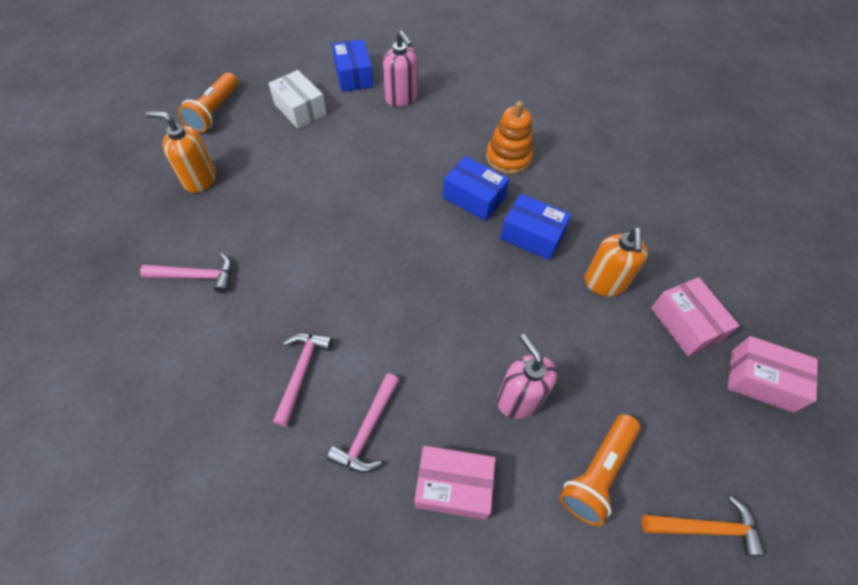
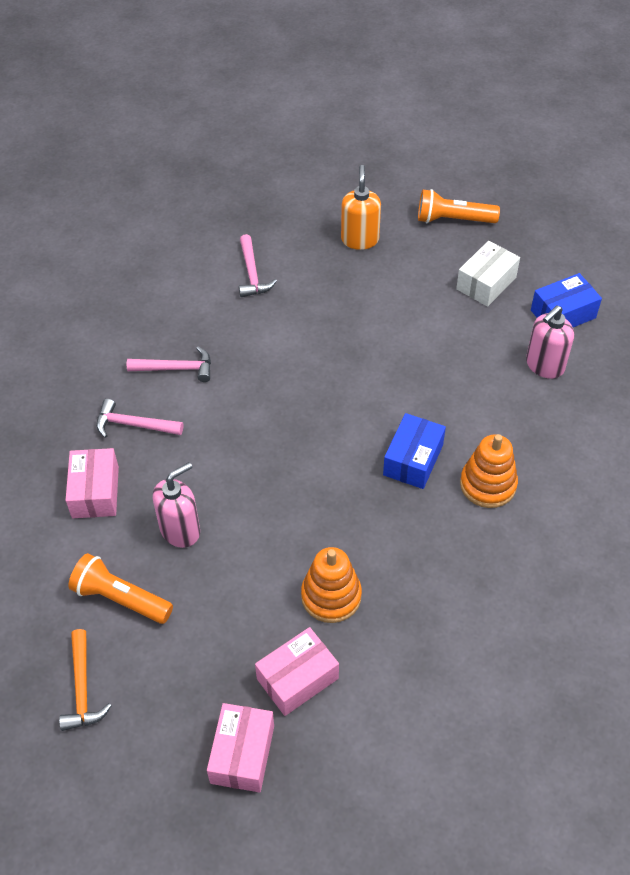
camera: 80 degrees right, 5 degrees down
blue box [500,194,571,260] -> none
orange soap dispenser [585,227,648,296] -> orange stacking toy [301,547,362,623]

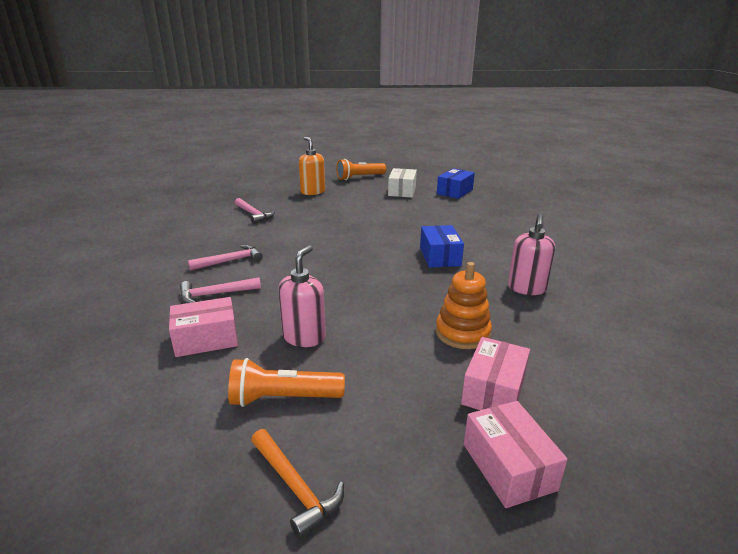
camera: 30 degrees left, 25 degrees down
pink box [65,448,119,518] -> pink box turned 75 degrees counterclockwise [169,297,238,357]
orange stacking toy [460,434,518,508] -> none
pink soap dispenser [526,305,574,379] -> pink soap dispenser moved to [508,214,555,295]

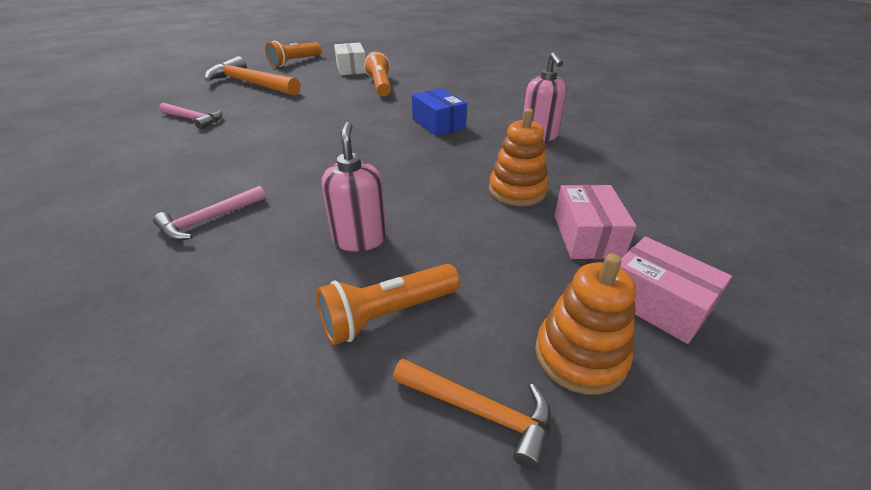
camera: 25 degrees left, 10 degrees up
pink box [169,297,238,357] -> none
pink hammer [188,245,263,271] -> none
orange soap dispenser [299,137,325,195] -> orange hammer [205,56,300,96]
blue box [437,168,475,199] -> none
none -> orange flashlight [364,51,391,96]
none -> orange stacking toy [535,254,636,395]

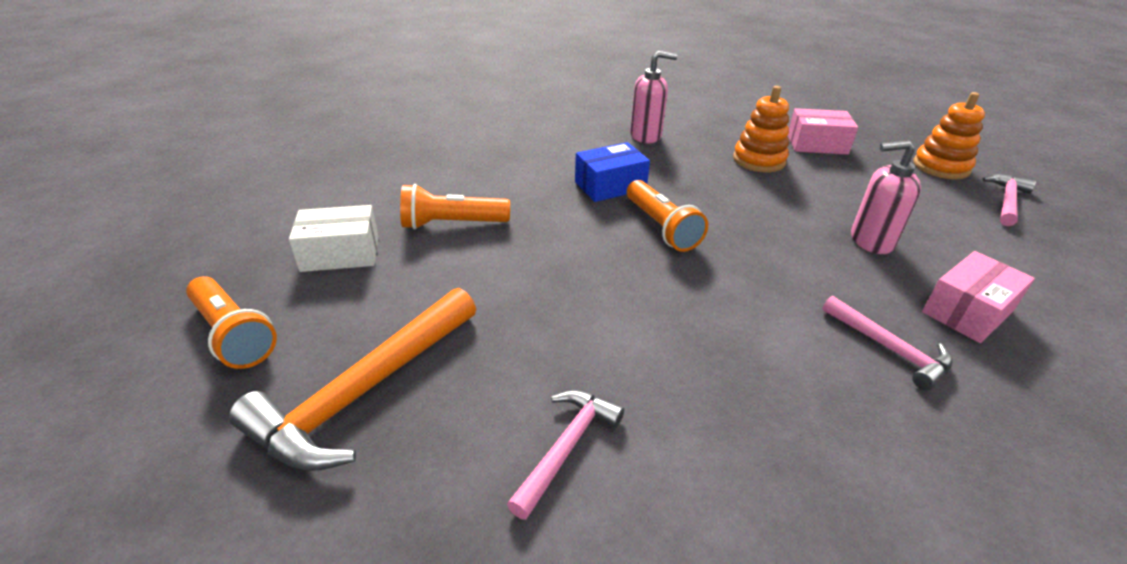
camera: 85 degrees left, 0 degrees up
orange flashlight [316,264,460,345] -> orange flashlight moved to [627,180,708,252]
orange hammer [393,359,551,470] -> pink hammer [982,175,1036,226]
pink box [620,236,732,344] -> pink box moved to [922,251,1035,343]

